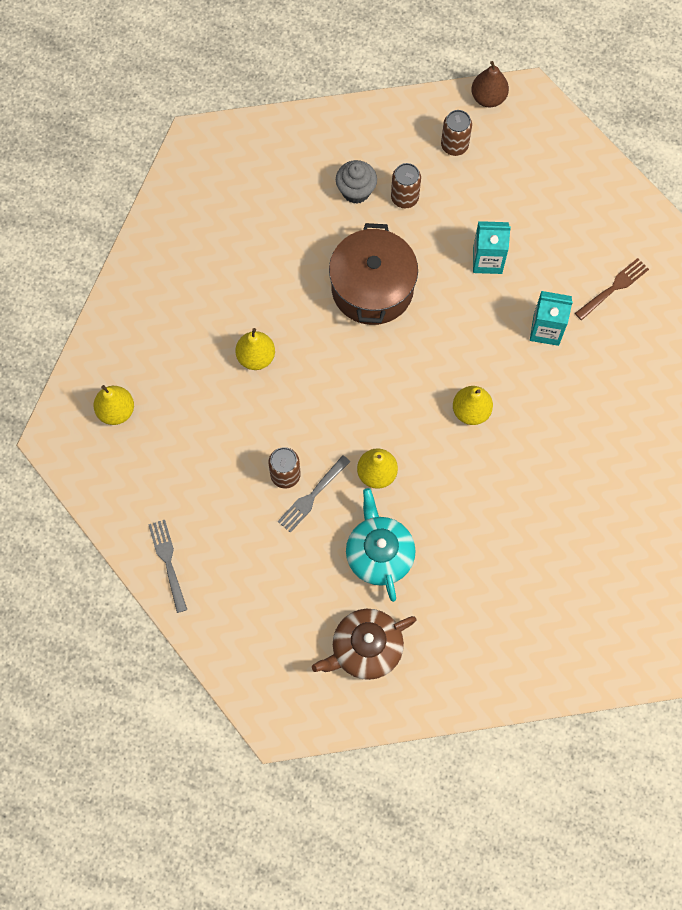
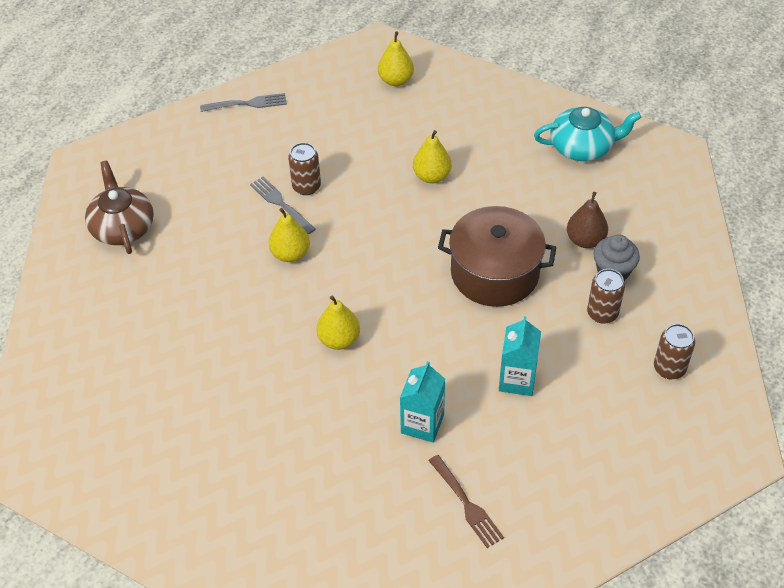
camera: 100 degrees right, 20 degrees down
turquoise teapot [346,488,416,602] -> turquoise teapot moved to [534,107,641,161]
brown pear [471,61,509,107] -> brown pear moved to [567,192,608,248]

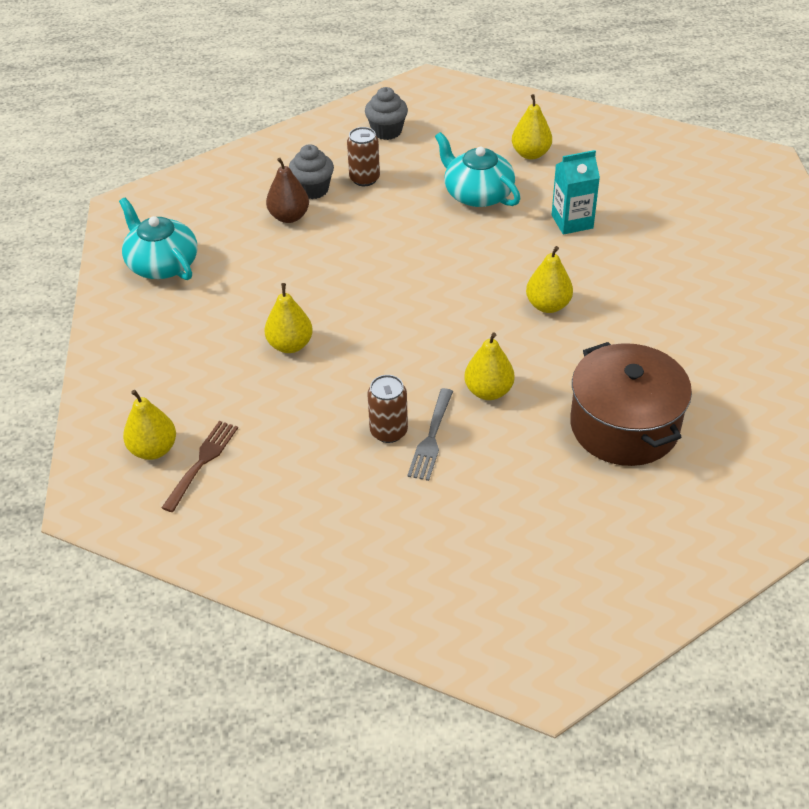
camera: 125 degrees left, 5 degrees down
brown teapot [85,161,154,254] -> none
grey fork [200,93,287,112] -> none
brown fork [428,455,504,548] -> brown fork moved to [161,421,238,512]
brown pot [438,206,556,307] -> brown pot moved to [570,342,692,466]
turquoise carton [499,316,541,396] -> turquoise teapot [435,132,520,207]
brown can [654,324,695,379] -> grey cupcake [365,87,408,140]
none -> yellow pear [512,94,552,160]

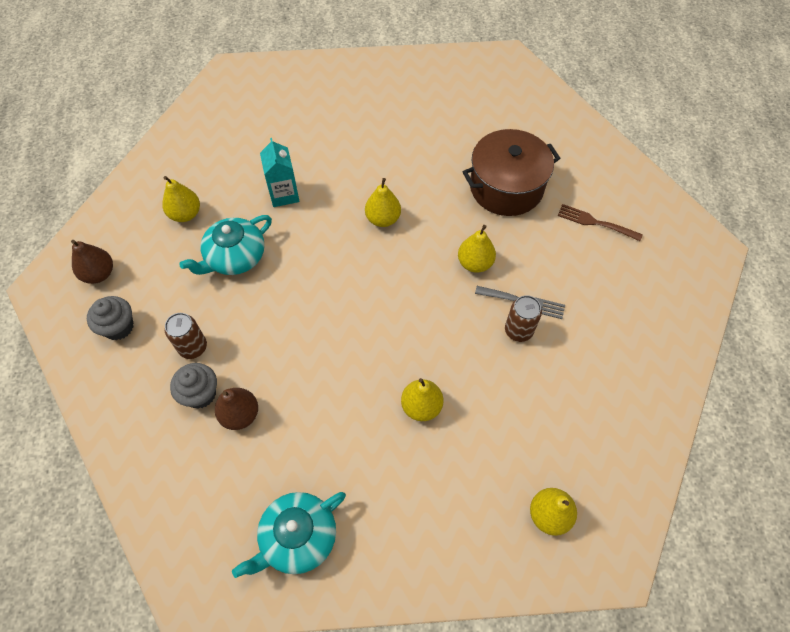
camera: 90 degrees left, 15 degrees up
brown fork [161,421,238,512] -> brown fork moved to [558,204,643,241]
none -> brown pear [71,240,113,284]

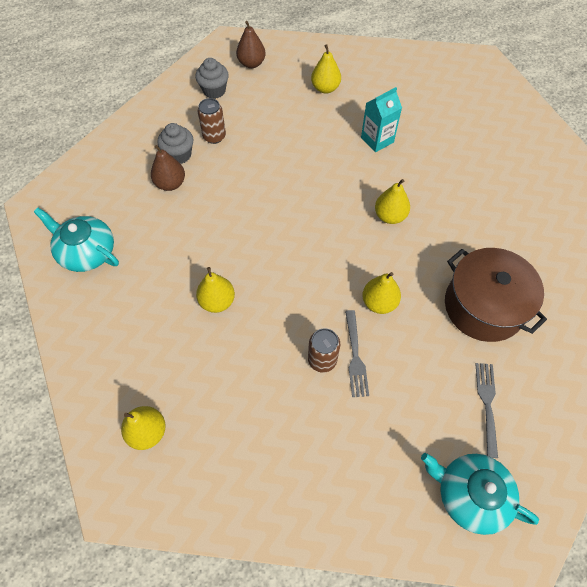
camera: 70 degrees right, 0 degrees up
turquoise teapot [179,215,272,275] -> turquoise teapot moved to [421,453,539,535]
brown fork [558,204,643,241] -> grey fork [475,363,498,458]

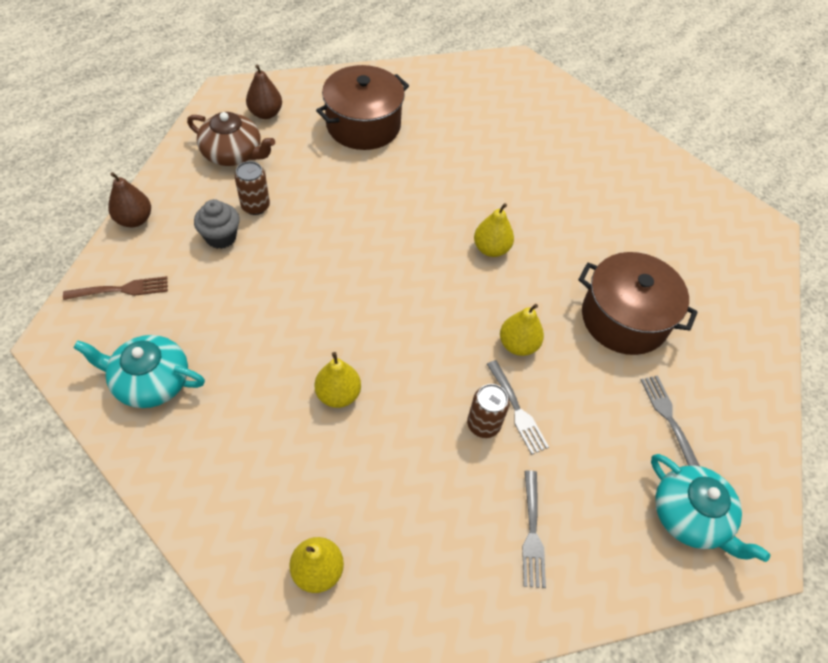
camera: 25 degrees left, 5 degrees down
brown pear [151,145,185,191] -> brown pear moved to [108,172,151,227]
grey cupcake [195,58,229,99] -> brown teapot [187,112,275,166]
yellow pear [311,45,341,94] -> brown pot [316,65,409,150]
turquoise carton [361,87,402,152] -> none
turquoise teapot [421,453,539,535] -> turquoise teapot turned 135 degrees counterclockwise [651,454,770,562]
none -> brown fork [63,276,168,300]
none -> grey fork [522,470,546,588]

